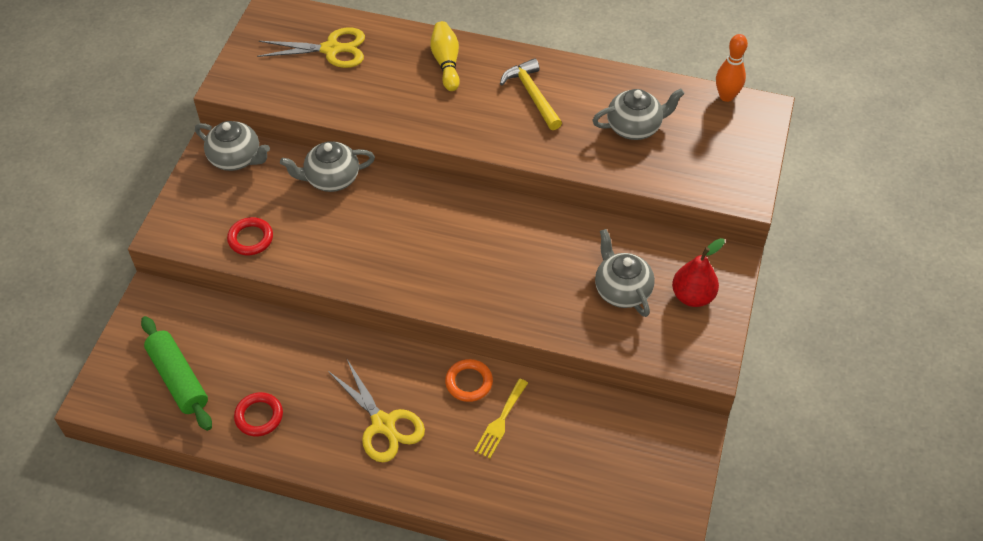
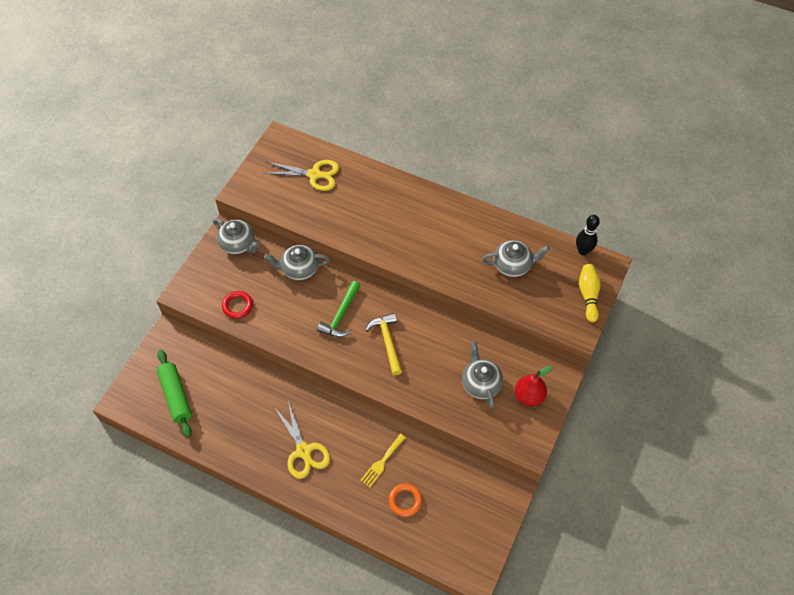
camera: 10 degrees right, 5 degrees up
red ring [234,392,283,436] -> none
yellow bowling pin [430,21,460,91] -> yellow bowling pin moved to [579,264,601,322]
orange ring [445,359,493,402] -> orange ring moved to [388,483,422,517]
yellow hammer [500,58,562,130] -> yellow hammer moved to [366,313,402,375]
orange bowling pin [716,34,748,102] -> black bowling pin [576,215,600,255]
none -> green hammer [317,281,360,337]

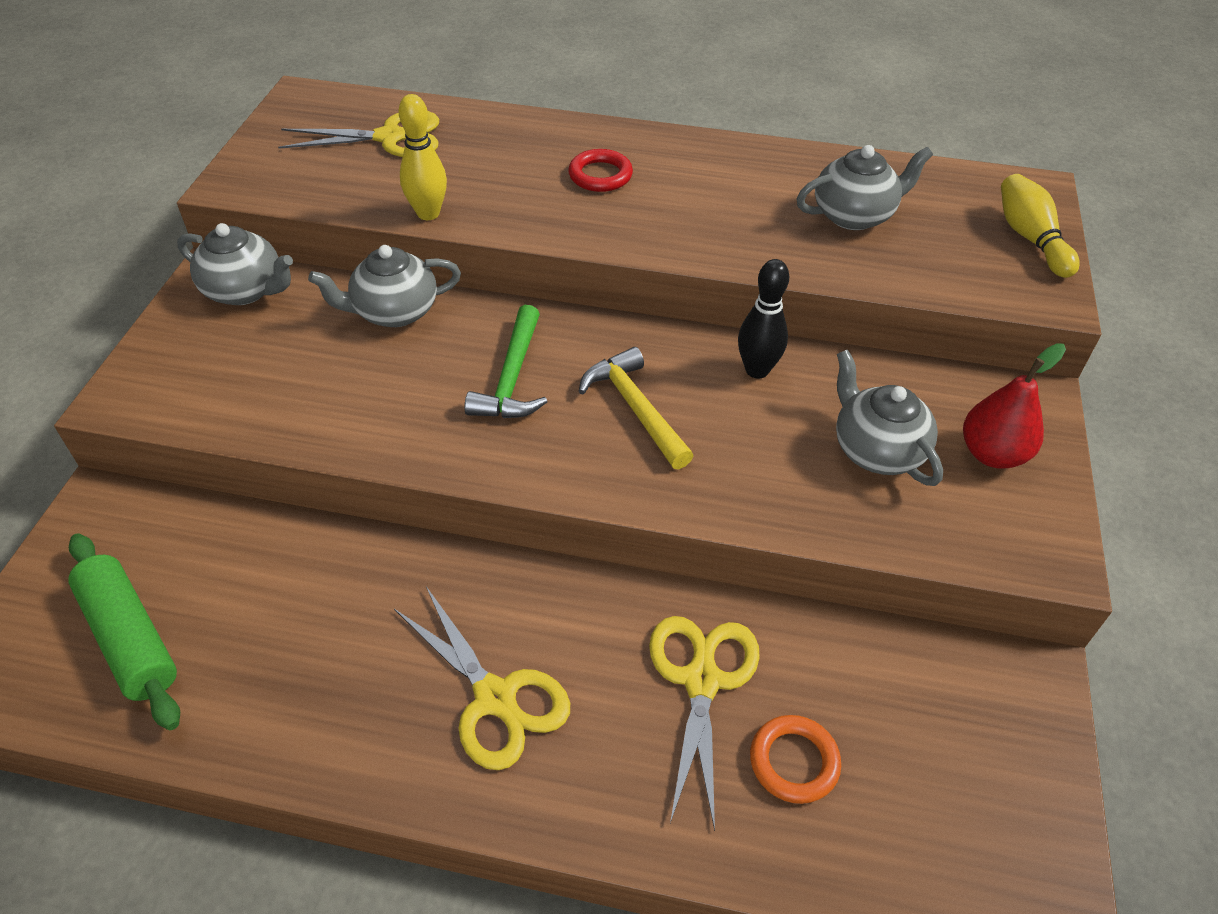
camera: 15 degrees left, 10 degrees down
red ring [222,291,253,319] -> red ring moved to [568,149,633,192]
yellow fork [360,434,406,488] -> yellow scissors [649,616,760,831]
black bowling pin [576,215,600,255] -> black bowling pin moved to [738,259,789,379]
none -> yellow bowling pin [399,94,447,220]

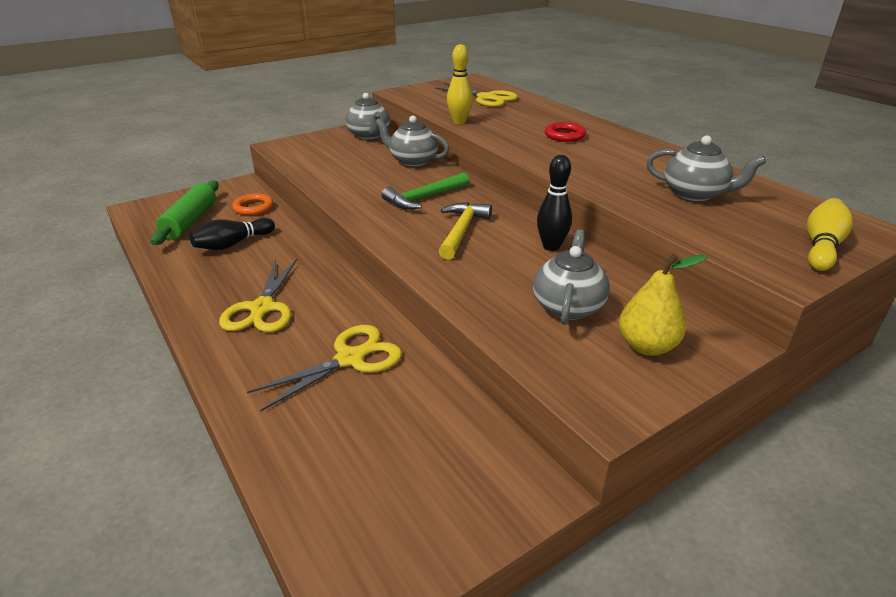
camera: 45 degrees right, 15 degrees down
orange ring [750,715,841,804] -> orange ring moved to [232,193,274,216]
red pear [963,343,1066,468] -> yellow pear [619,254,707,356]
none -> black bowling pin [189,218,275,250]

